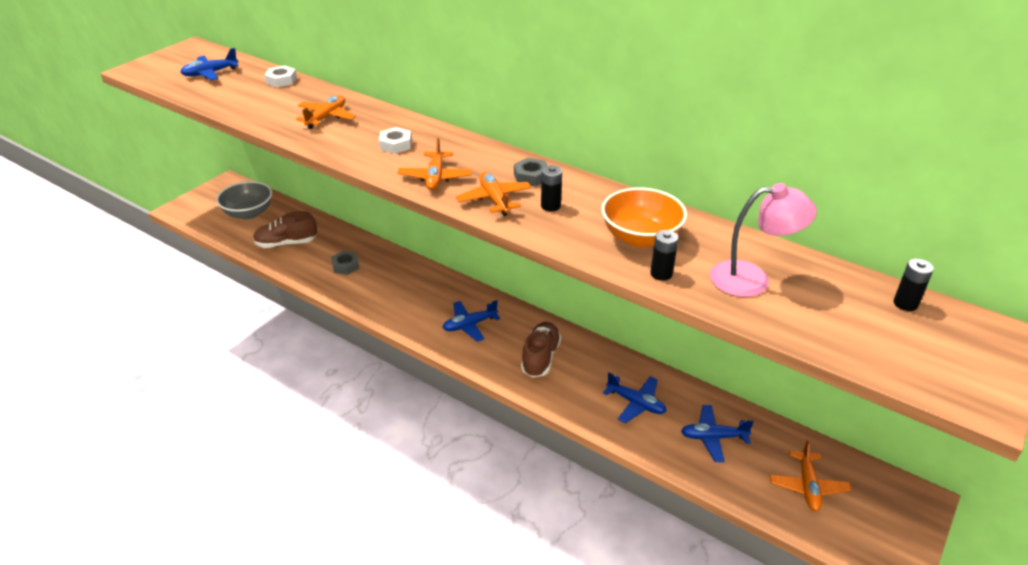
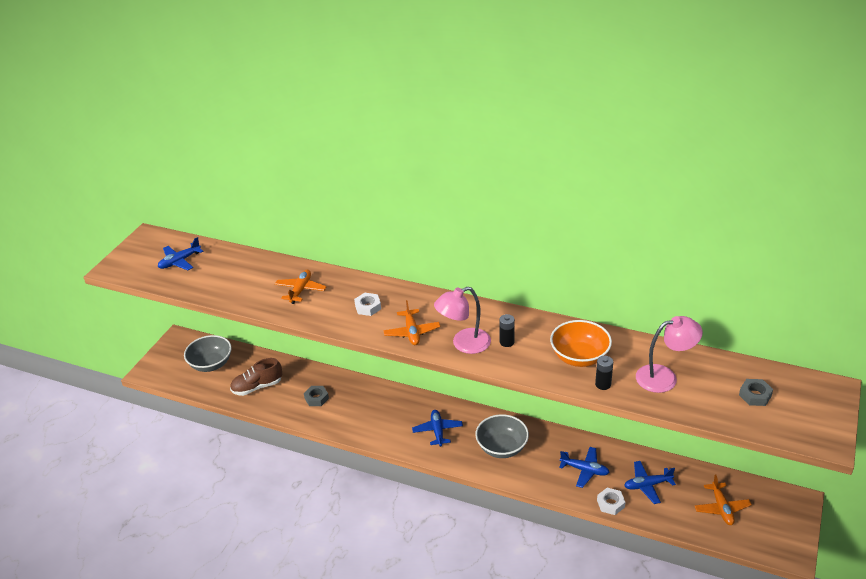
camera: 10 degrees left, 0 degrees up
white nut [265,65,297,87] -> white nut moved to [597,488,625,515]
blue plane [443,300,500,342] -> blue plane turned 120 degrees clockwise [412,410,463,447]
orange plane [456,172,532,216] -> pink lamp [434,287,491,354]
grey nut [514,158,548,187] -> grey nut moved to [739,379,773,406]
brown shoe [521,322,561,377] -> grey bowl [475,414,529,458]
black battery [894,259,934,311] -> none

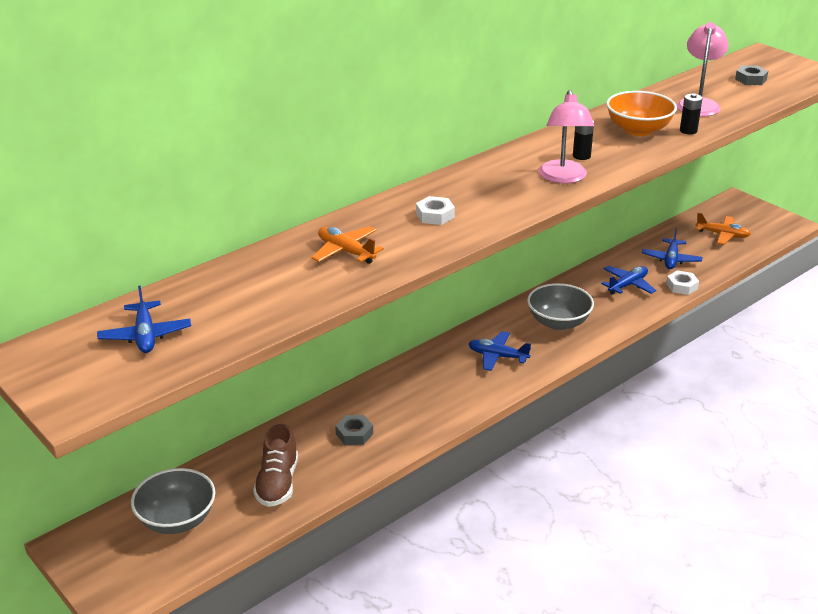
camera: 65 degrees left, 5 degrees down
orange plane [383,300,440,345] -> none

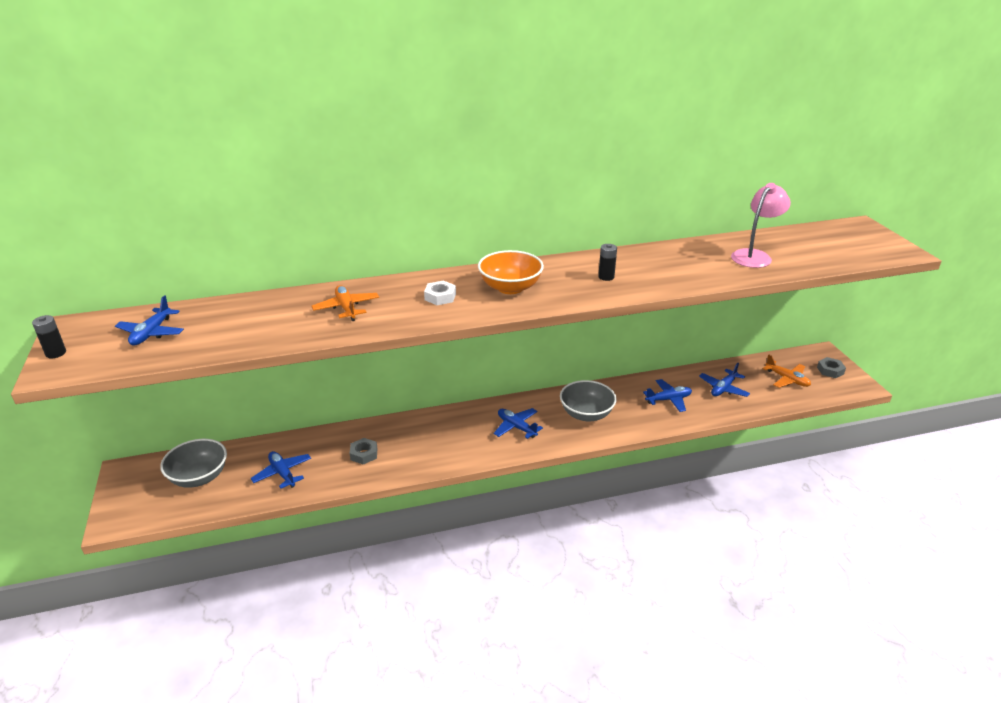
camera: 25 degrees right, 0 degrees up
brown shoe [253,424,298,507] -> blue plane [251,451,311,489]
pink lamp [539,90,594,183] -> none
orange bowl [606,91,677,136] -> orange bowl moved to [478,250,544,294]
white nut [666,270,699,295] -> none
black battery [680,93,702,134] -> black battery moved to [32,315,66,359]
grey nut [735,65,768,85] -> grey nut moved to [817,357,846,378]

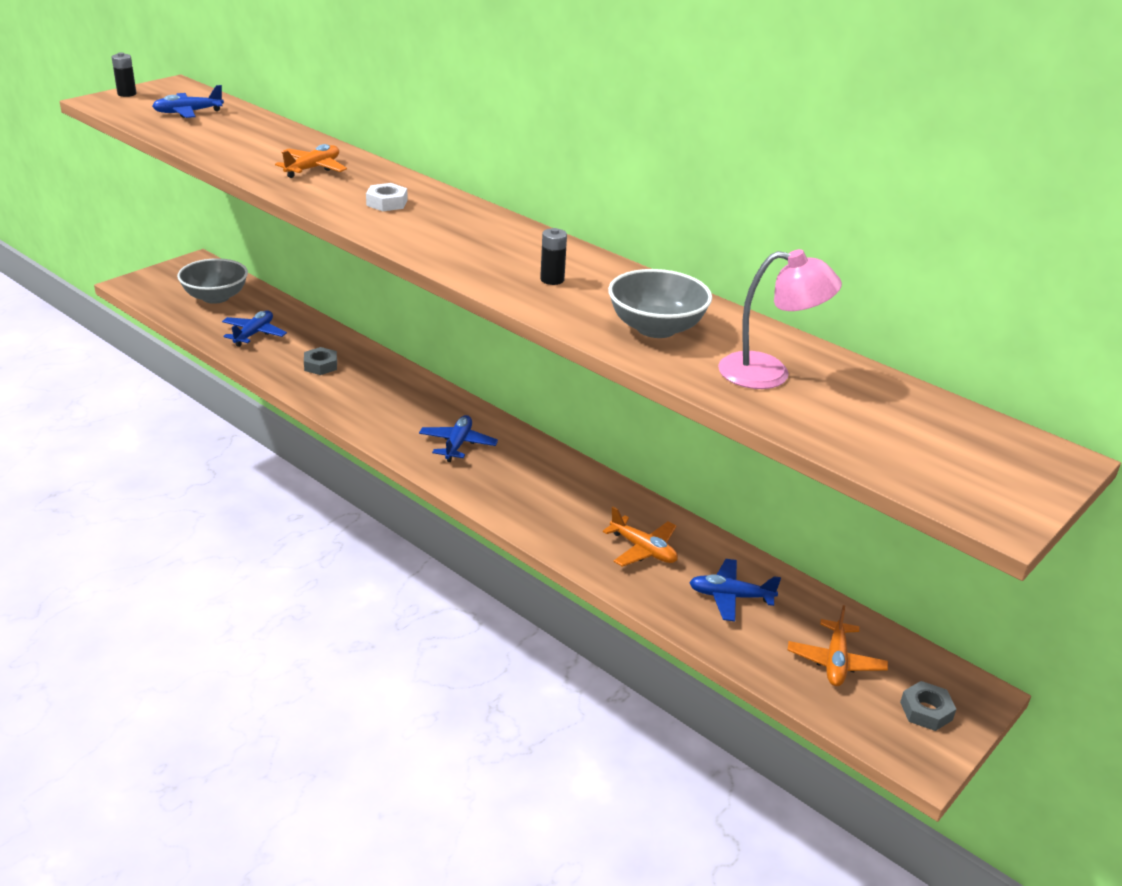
camera: 55 degrees right, 0 degrees up
orange bowl [478,250,544,294] -> none
grey bowl [560,380,617,421] -> grey bowl moved to [608,269,712,338]
blue plane [643,379,692,412] -> orange plane [603,507,678,567]

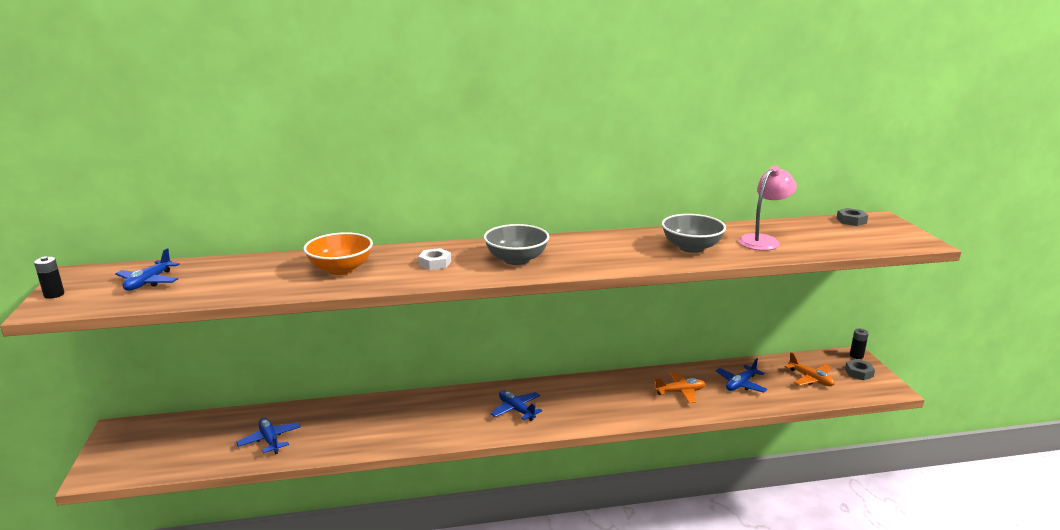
camera: 50 degrees left, 10 degrees down
grey bowl [177,258,248,304] -> grey bowl moved to [484,224,549,265]
orange plane [275,144,347,178] -> orange bowl [303,232,373,275]
grey nut [304,347,337,375] -> grey nut moved to [836,208,868,226]
black battery [540,228,567,285] -> black battery moved to [850,329,869,359]

